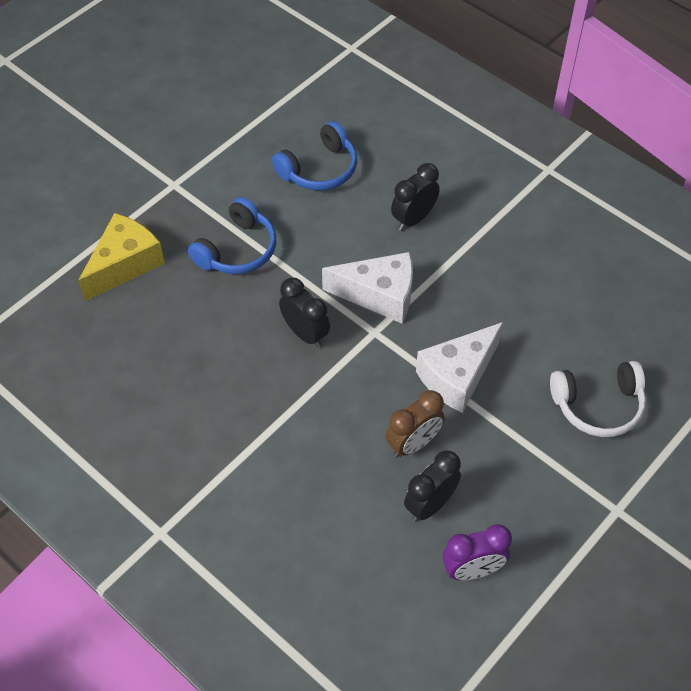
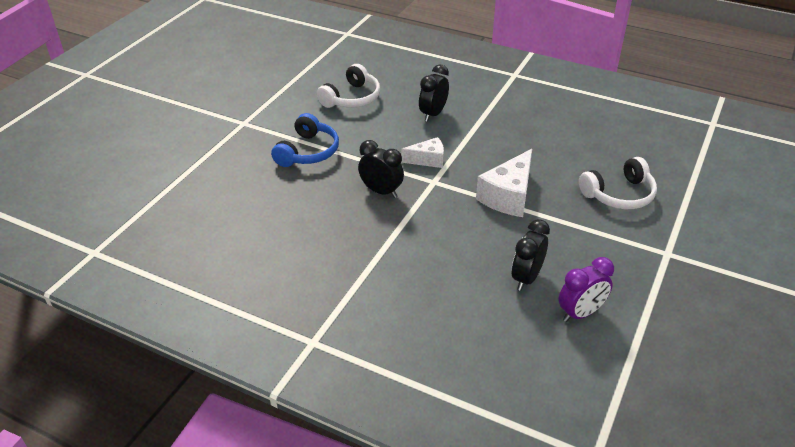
camera: 15 degrees left, 15 degrees down
yellow cheese [78,213,165,301] -> none
blue headphones [272,121,357,190] -> white headphones [316,64,380,108]
white cheese [322,252,413,323] -> white cheese [401,137,444,168], size x0.60
brown clock [386,390,445,457] -> none

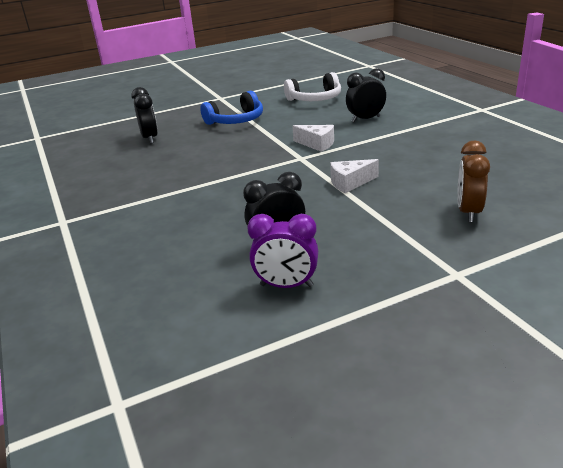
camera: 40 degrees right, 10 degrees down
black clock [358,140,404,198] -> black clock moved to [132,87,158,144]
white cheese [476,149,532,217] -> white cheese [330,159,379,193], size x0.60
white headphones [579,157,657,209] -> brown clock [458,141,490,222]

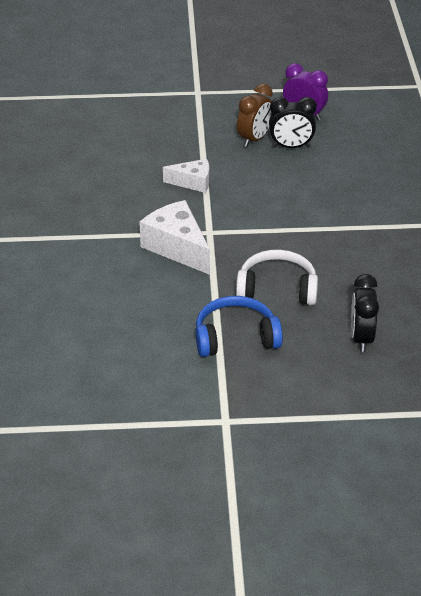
camera: 160 degrees left, 10 degrees up
white headphones [284,72,341,101] -> white headphones moved to [236,250,318,305]
white cheese [292,125,334,152] -> white cheese [139,200,210,275], size x1.66
black clock [346,68,386,122] -> none
brown clock [458,141,490,222] -> brown clock moved to [237,84,273,147]

